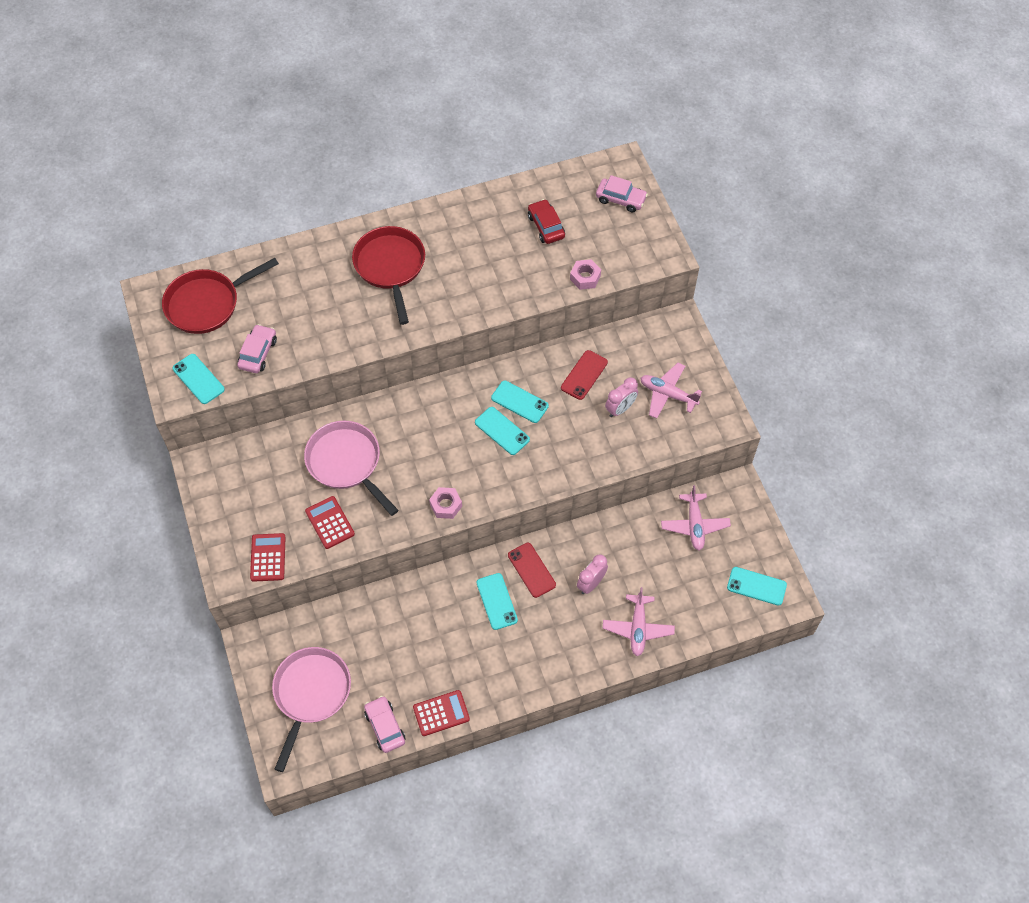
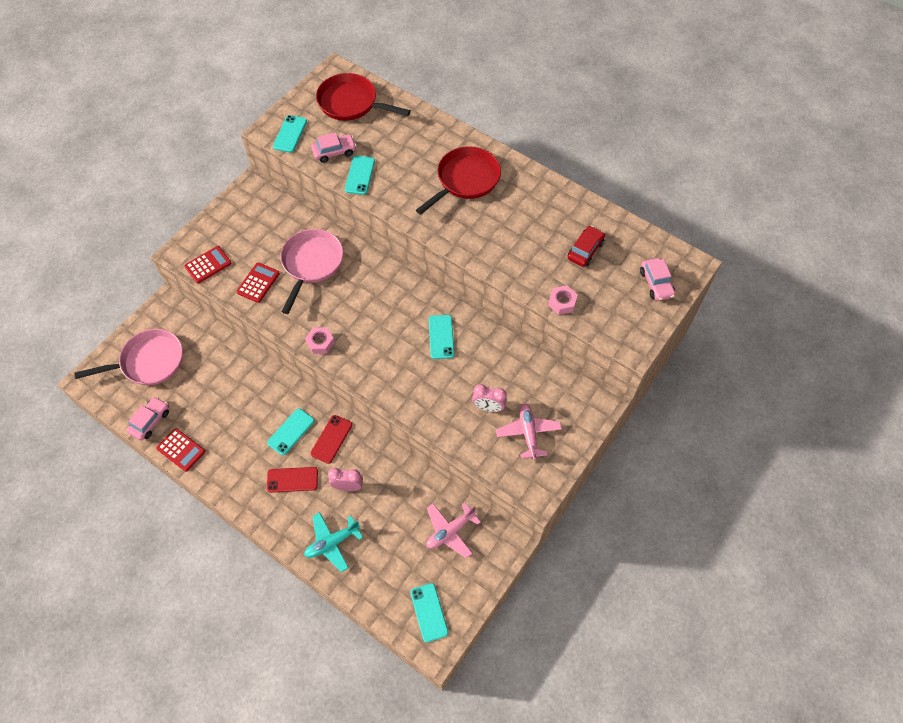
camera: 55 degrees right, 0 degrees up
turquoise phone [475,407,530,455] -> turquoise phone moved to [345,156,375,195]
red phone [561,350,608,400] -> red phone moved to [267,467,318,493]
pink plane [603,587,675,656] -> turquoise plane [304,512,363,572]

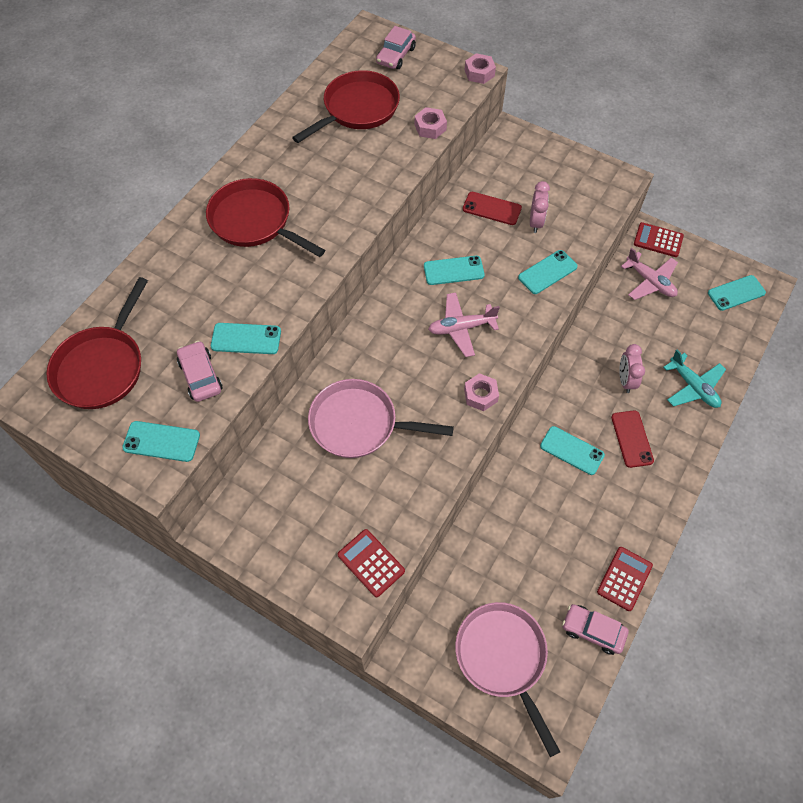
camera: 95 degrees left, 0 degrees up
red calculator [236,263,280,303] -> red calculator moved to [634,222,684,257]
red phone [311,415,352,464] -> red phone moved to [463,192,522,225]
pink plane [496,403,562,460] -> pink plane moved to [428,292,500,357]
red car [568,226,605,267] -> red pan [292,70,400,143]
pink car [640,258,676,301] -> pink car turned 135 degrees clockwise [376,26,416,69]
none -> pink nut [465,53,496,84]
none -> turquoise phone [518,250,578,294]

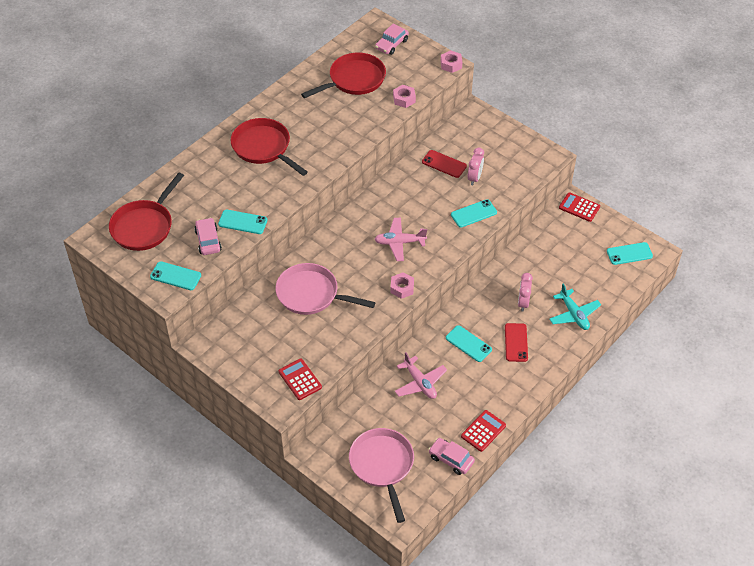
camera: 10 degrees right, 10 degrees down
turquoise phone [424,256,485,285] -> none
pink plane [621,248,678,300] -> pink plane moved to [395,352,447,399]

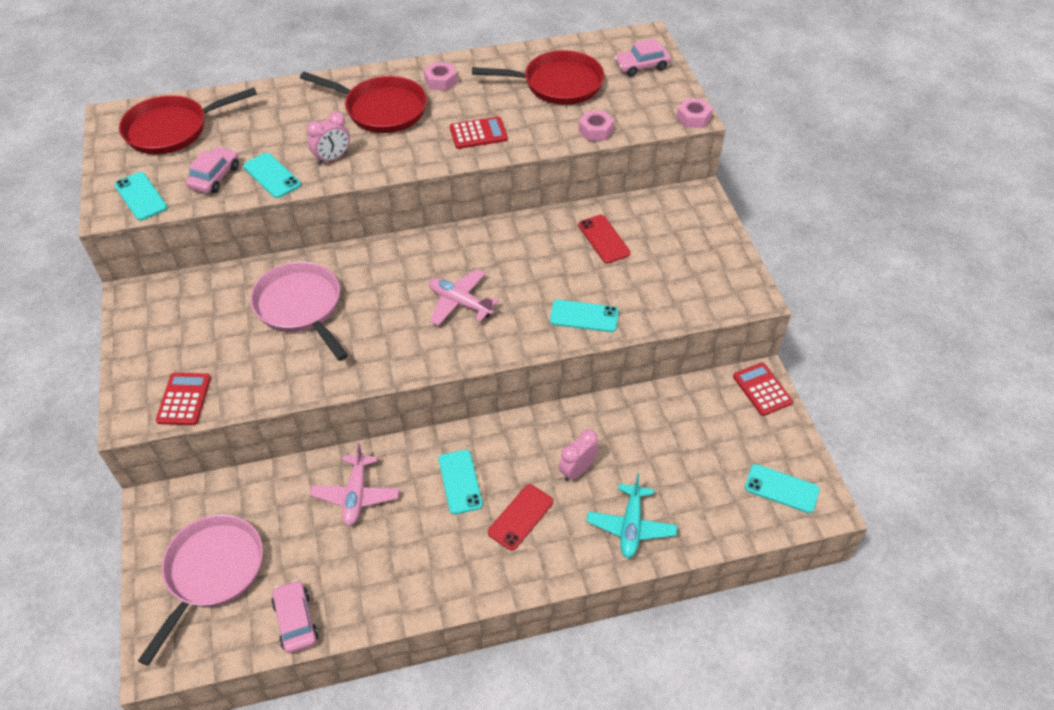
camera: 35 degrees right, 0 degrees up
red pan [231,118,308,176] -> red pan turned 120 degrees clockwise [300,72,427,133]
pink nut [391,272,414,299] -> pink nut moved to [424,62,457,91]
red calculator [461,410,506,452] -> red calculator moved to [450,117,508,149]
pink clock [468,148,484,185] -> pink clock moved to [307,112,350,165]

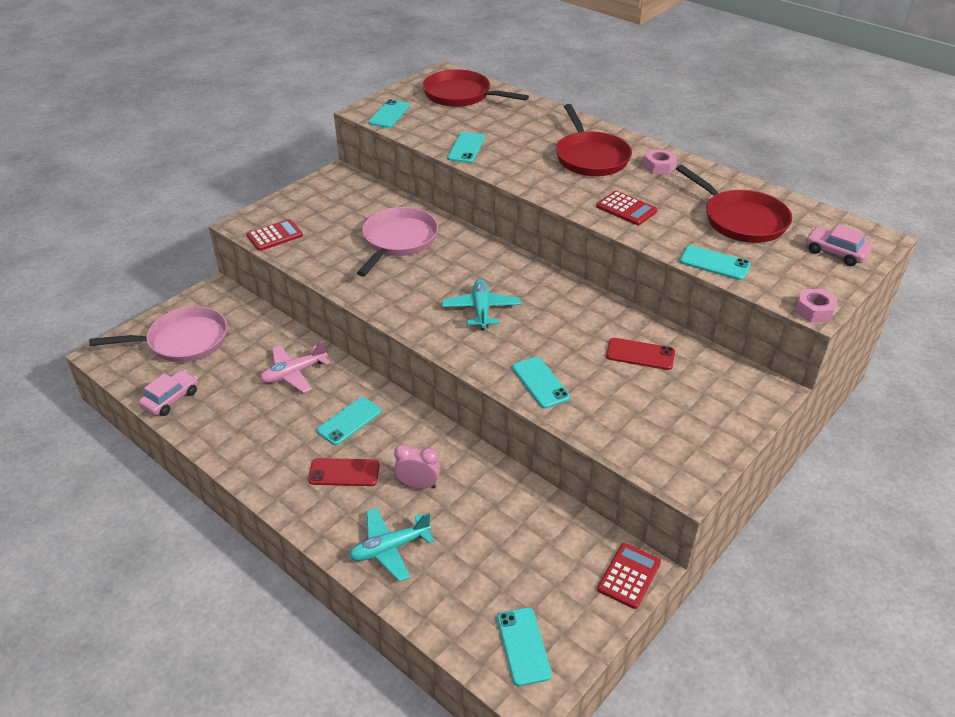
camera: 55 degrees right, 10 degrees down
pink car [186,146,239,193] -> none
pink clock [307,112,350,165] -> none
pink plane [429,269,499,326] -> turquoise plane [442,279,521,330]
pink nut [578,111,614,141] -> turquoise phone [679,245,751,280]
red phone [578,215,630,264] -> red phone turned 75 degrees clockwise [606,338,675,370]

